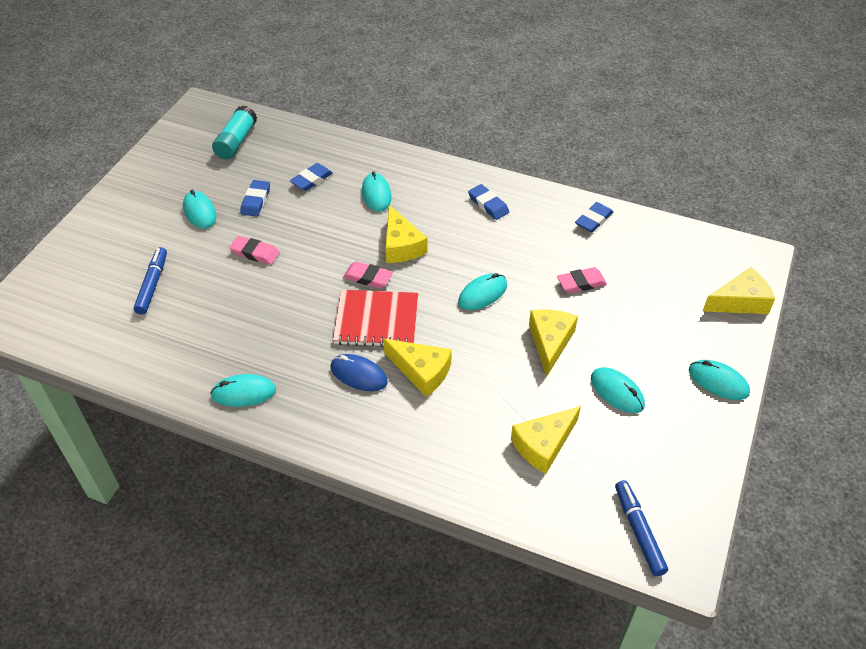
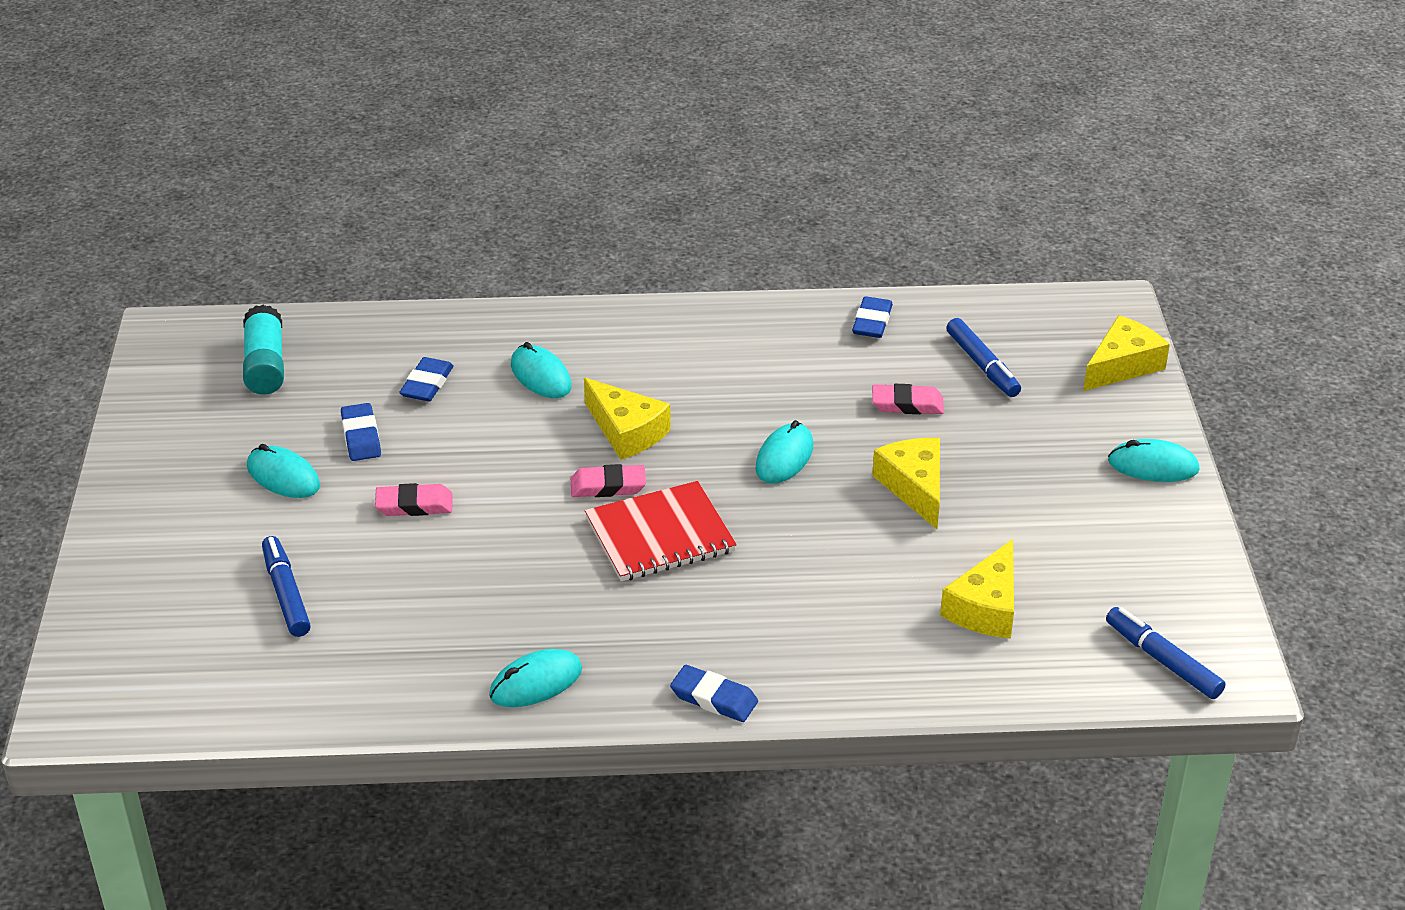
camera: 25 degrees left, 10 degrees down
blue mouse [331,354,388,391] -> none
yellow cheese [383,339,452,397] -> none
blue eraser [468,184,509,220] -> blue eraser moved to [670,665,758,722]
pink eraser [557,267,607,293] -> pink eraser turned 45 degrees clockwise [872,384,944,414]
turquoise mouse [591,367,645,413] -> none
none -> blue marker [946,318,1021,397]

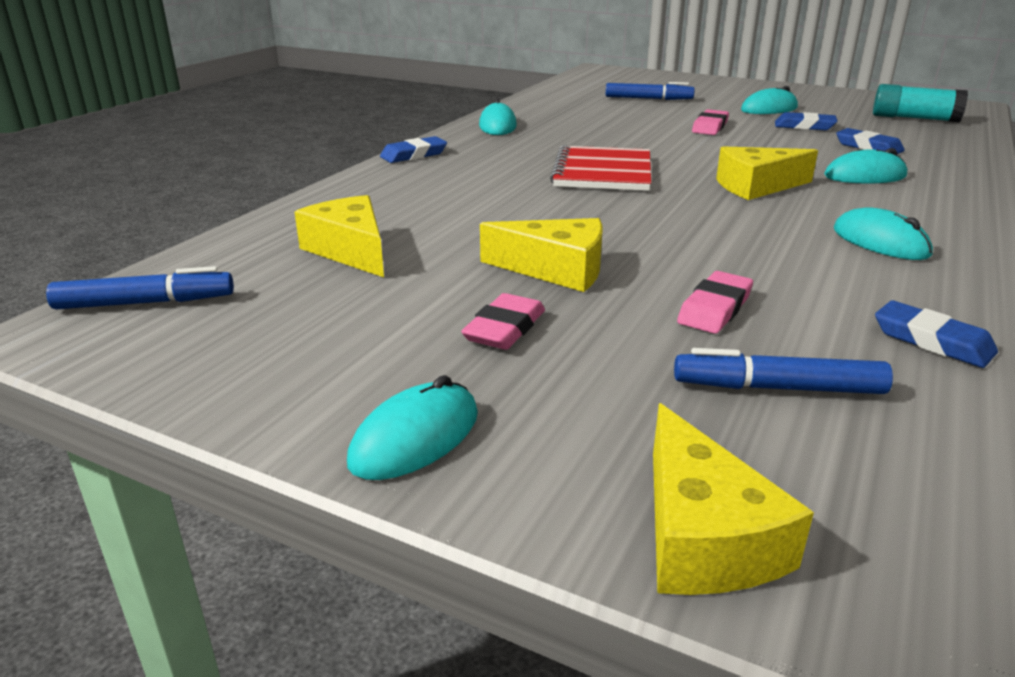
camera: 120 degrees right, 10 degrees down
pink eraser [571,464,646,497] -> pink eraser moved to [461,293,545,350]
turquoise mouse [756,420,813,484] -> turquoise mouse moved to [834,207,933,260]

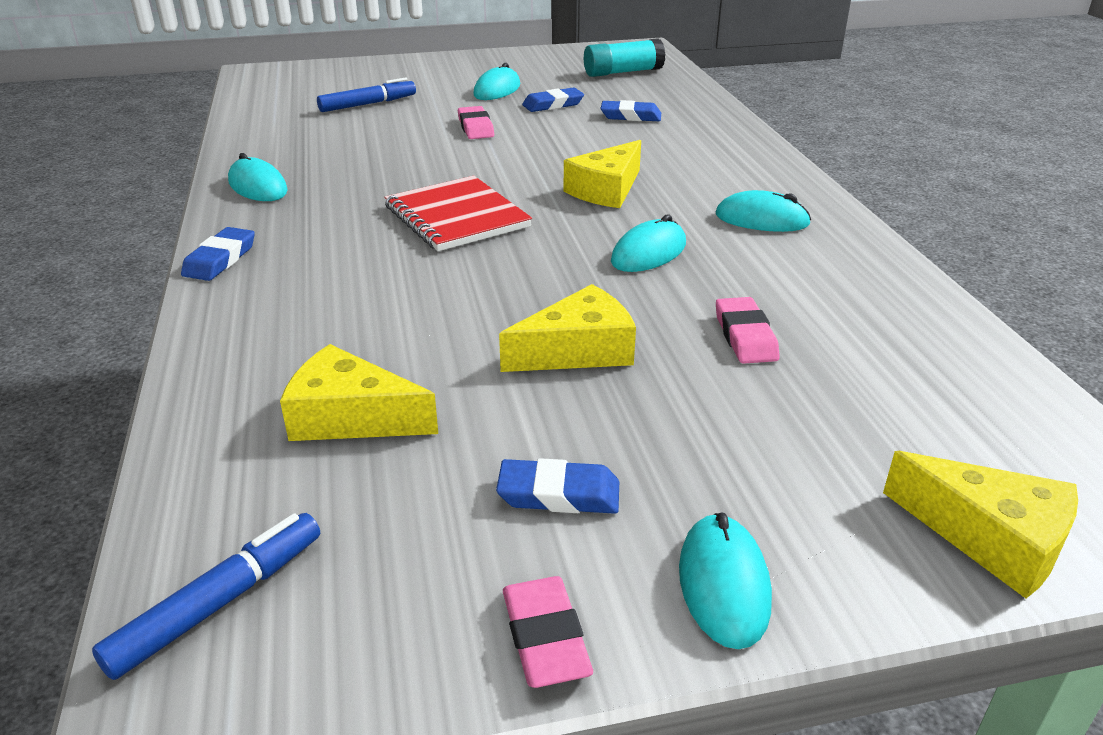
camera: 40 degrees left, 5 degrees up
pink eraser [461,293,545,350] -> pink eraser moved to [503,576,593,688]
blue marker [674,348,893,394] -> none
turquoise mouse [824,148,907,184] -> turquoise mouse moved to [611,215,686,272]
blue eraser [875,300,998,368] -> blue eraser moved to [496,458,619,514]

